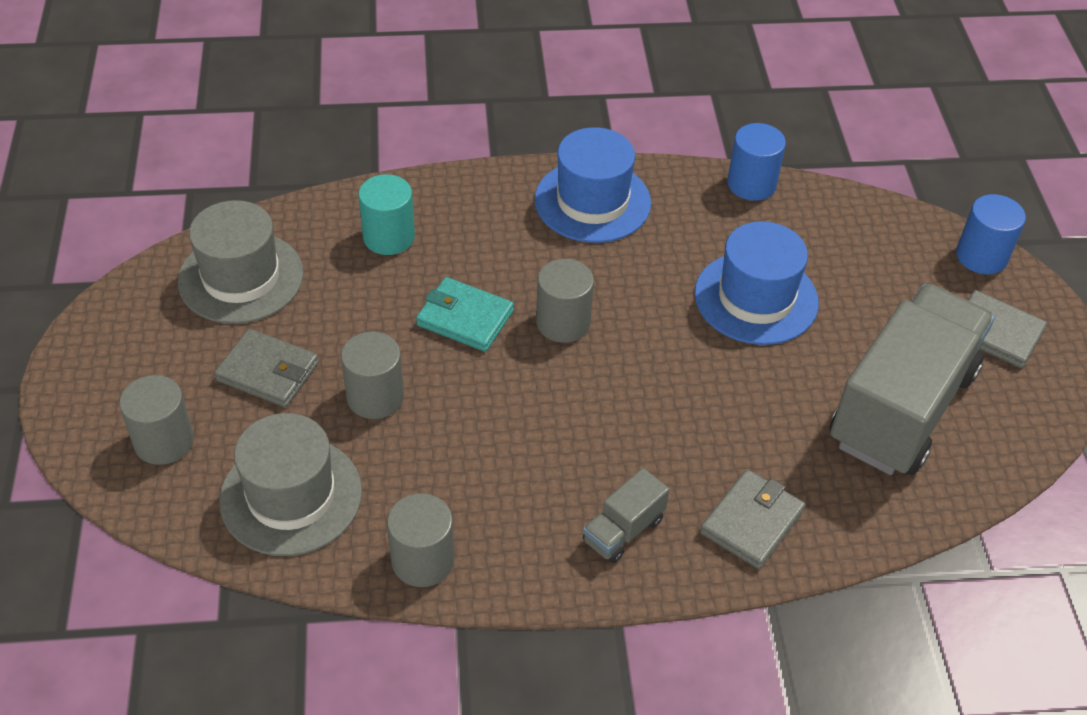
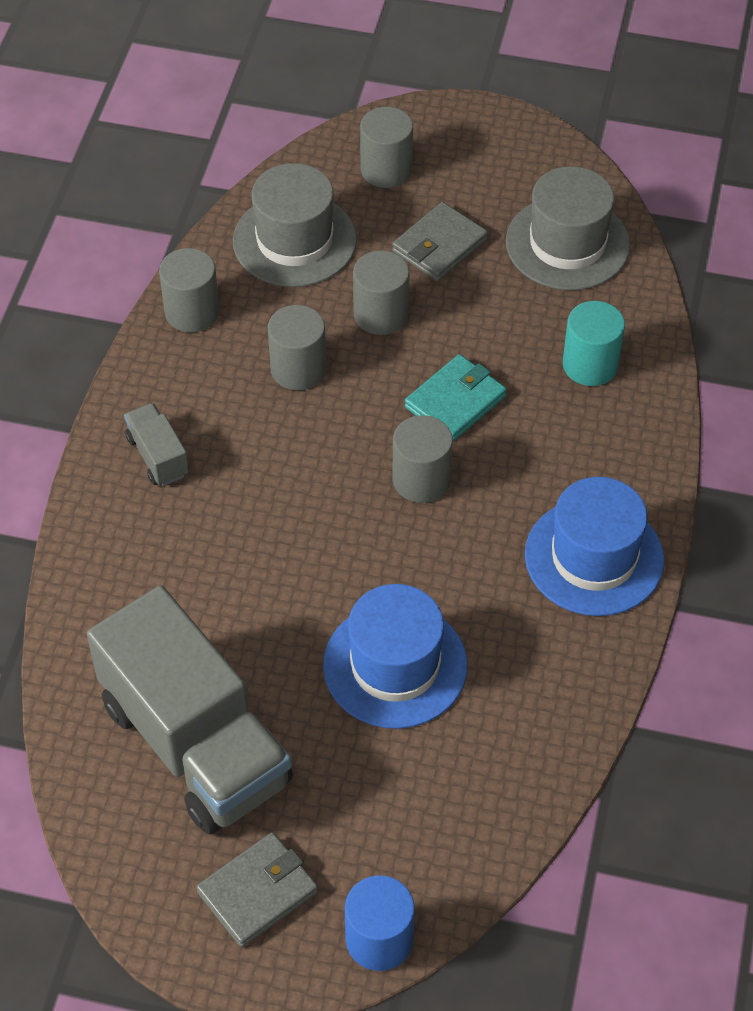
camera: 110 degrees right, 5 degrees up
grey wallet [700,469,806,569] -> none
blue cylinder [727,123,786,201] -> none
none -> grey cylinder [268,305,326,390]

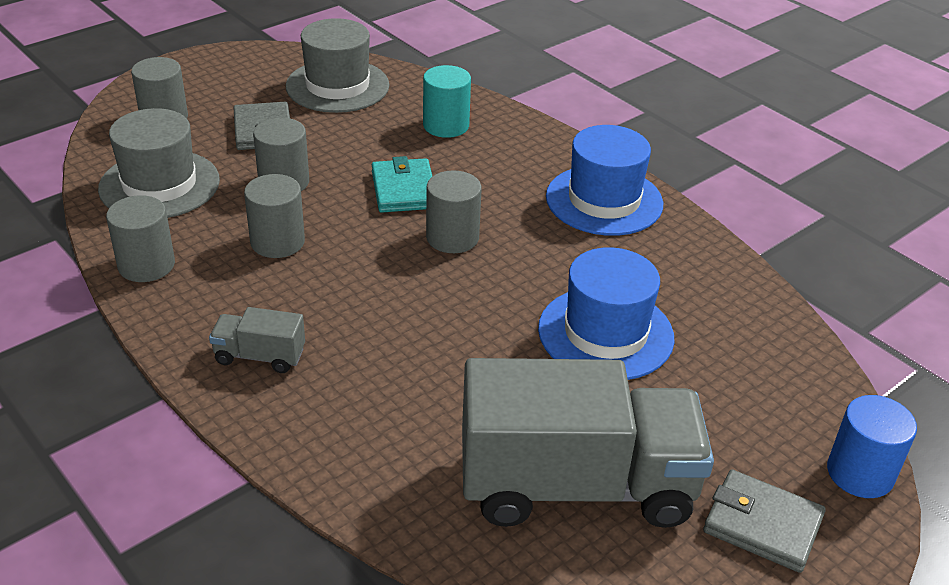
camera: 55 degrees left, 15 degrees down
grey wallet [196,832,318,947] -> grey wallet turned 60 degrees counterclockwise [703,469,826,573]

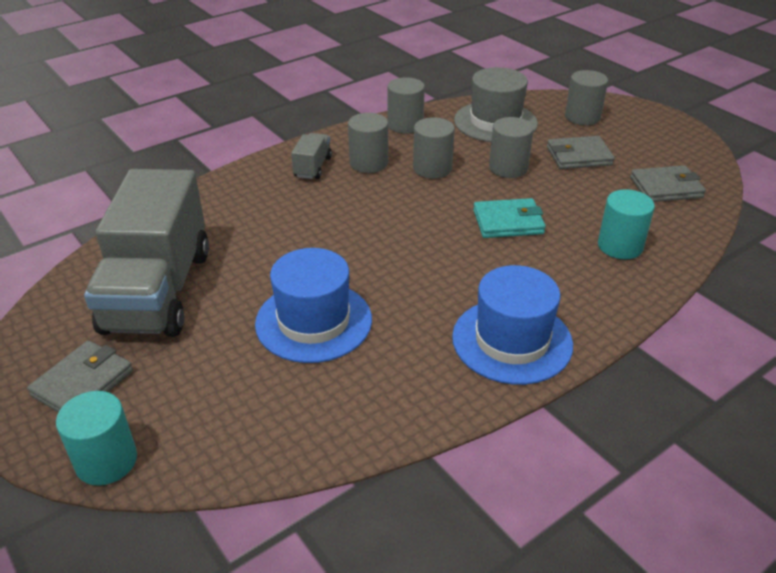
camera: 95 degrees right, 0 degrees up
grey hat [286,18,389,113] -> grey wallet [630,165,706,202]
grey cylinder [426,171,482,253] -> grey cylinder moved to [348,113,388,173]
blue cylinder [827,395,917,498] -> turquoise cylinder [56,391,137,486]

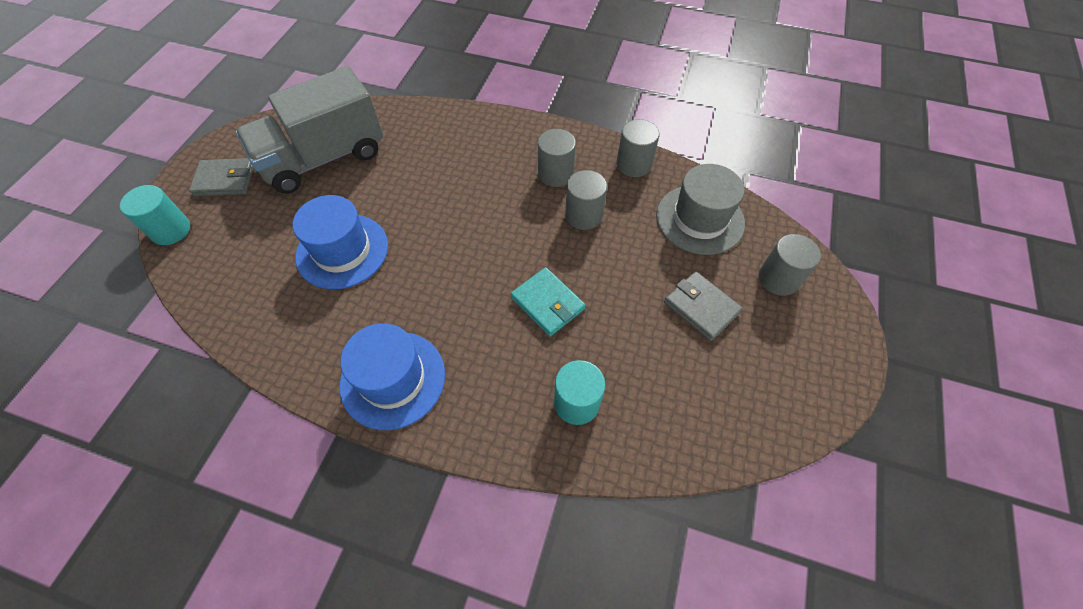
camera: 55 degrees right, 20 degrees up
grey truck [291,133,332,179] -> none
grey cylinder [489,117,534,178] -> none
grey wallet [630,165,706,202] -> none

